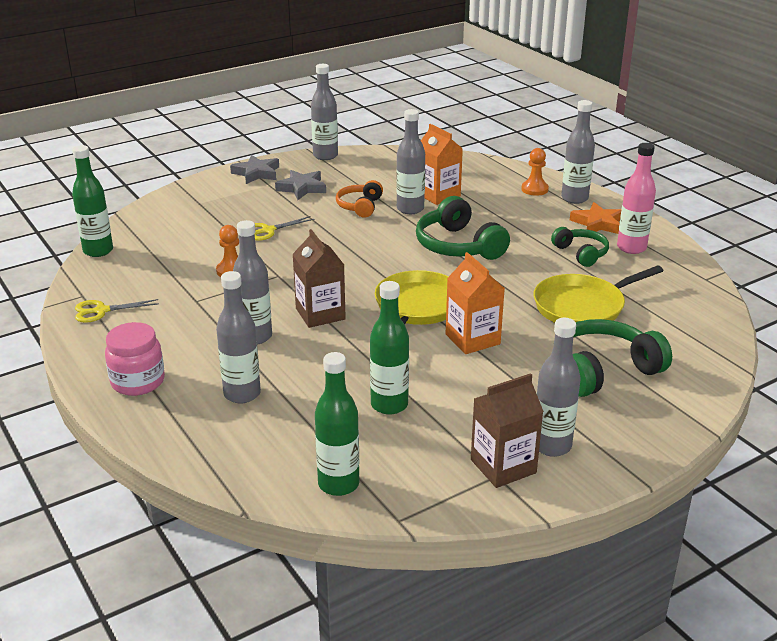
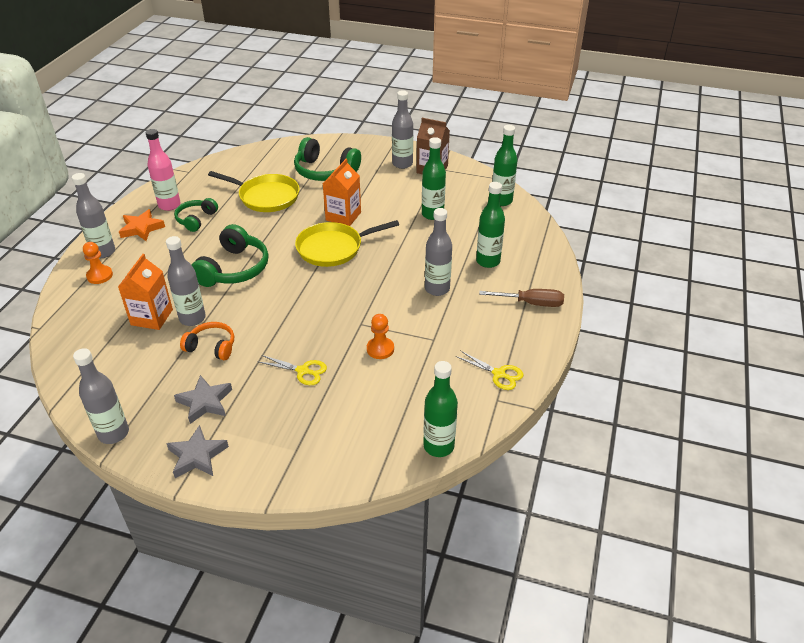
camera: 130 degrees left, 10 degrees up
pink jar [105,322,165,396] -> brown screwdriver [479,289,564,307]
grey bottle [216,271,261,403] -> green bottle [476,182,505,268]
brown carton [292,229,346,328] -> none
orange headphones [336,180,383,218] -> orange headphones turned 135 degrees counterclockwise [180,322,234,360]

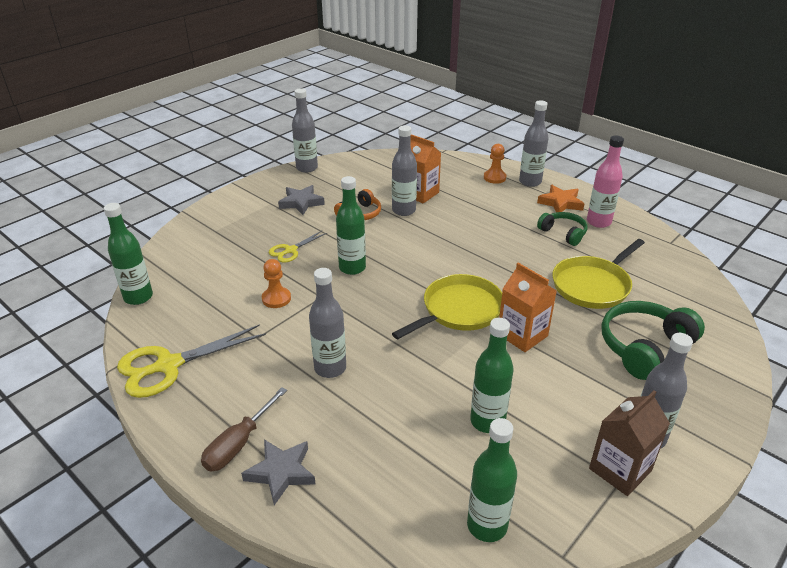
camera: 115 degrees right, 5 degrees down
grey star [166,425,229,478] -> grey star moved to [241,439,316,505]
green headphones [192,224,268,287] -> none
yellow pan [295,220,399,267] -> yellow pan turned 45 degrees clockwise [392,274,502,339]
yellow scissors [455,350,524,390] -> yellow scissors [117,324,266,398], size x1.82
green bottle [476,182,505,268] -> green bottle moved to [336,176,366,275]

